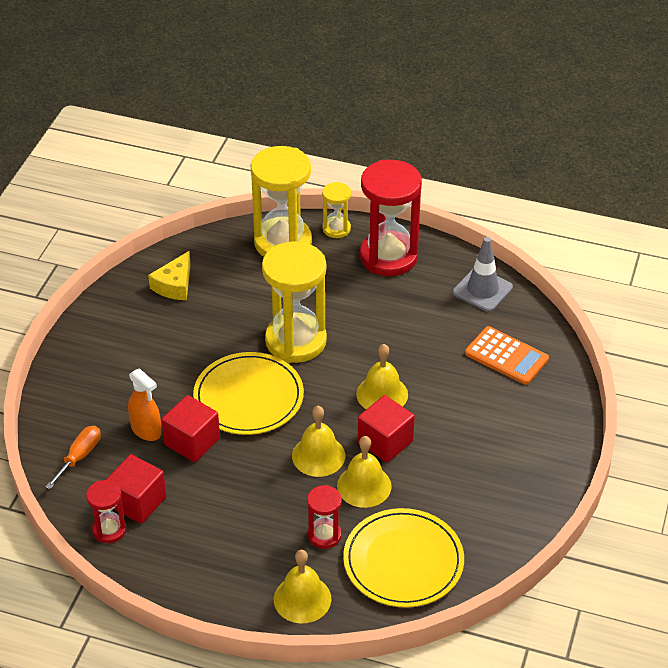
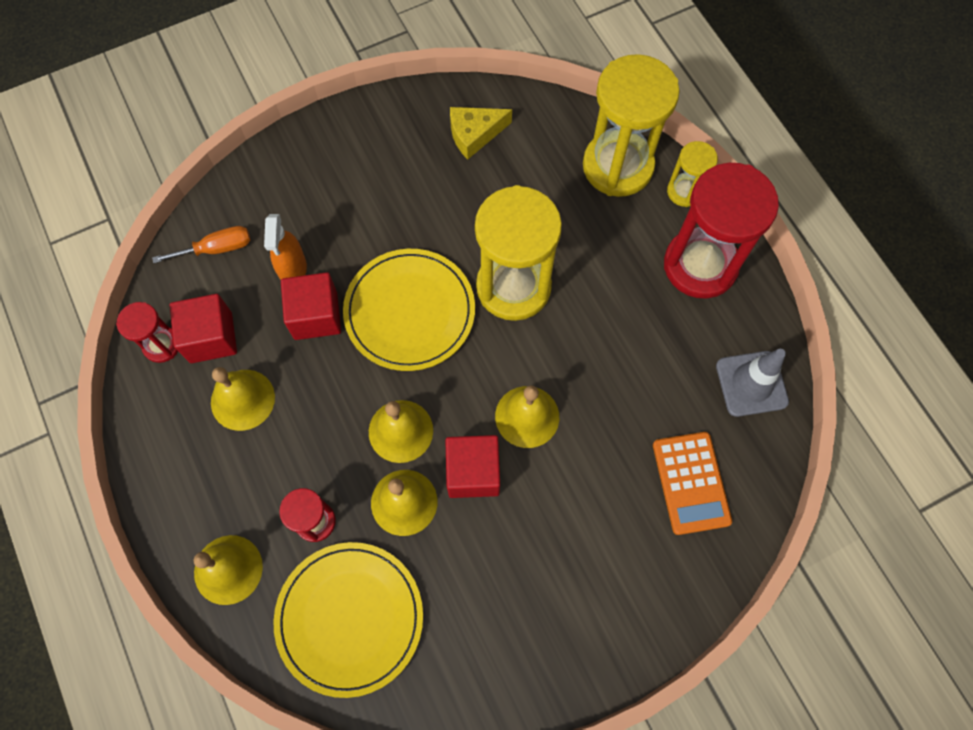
camera: 45 degrees right, 25 degrees up
none -> yellow bell [211,367,275,431]

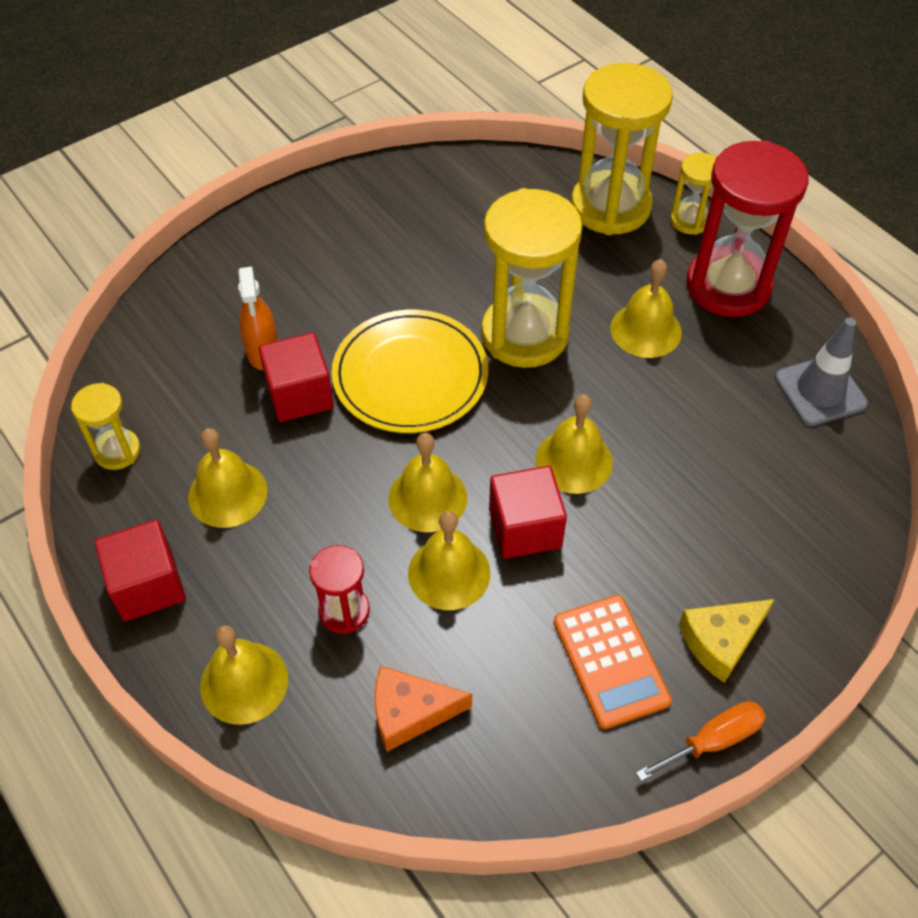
camera: 10 degrees left, 15 degrees down
red hourglass [116,302,178,363] -> yellow hourglass [71,383,141,470]
orange screwdriver [152,226,250,263] -> orange screwdriver moved to [636,701,766,781]
red cube [170,294,237,363] -> red cube moved to [94,520,186,621]
yellow plate [274,542,423,698] -> orange cheese [374,666,472,752]
yellow cheese [450,107,512,159] -> yellow cheese moved to [679,599,775,683]
orange calculator [653,432,732,535] -> orange calculator moved to [553,595,672,729]
none -> yellow bell [610,259,682,358]

